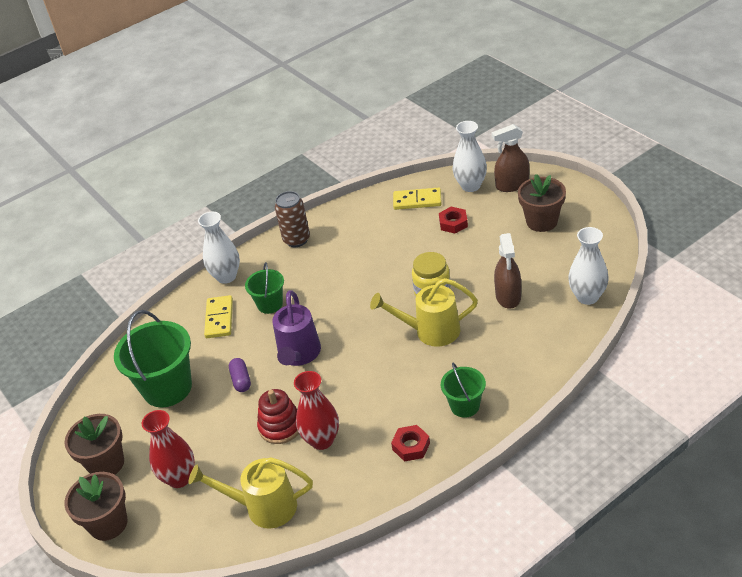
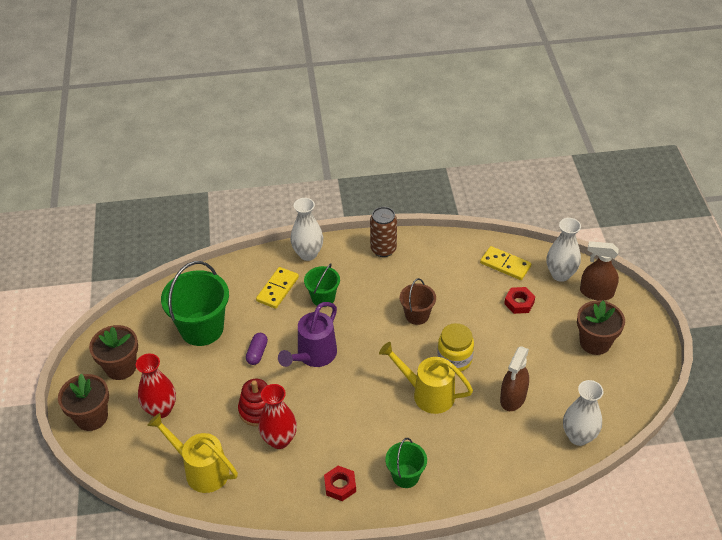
camera: 25 degrees right, 5 degrees up
none -> brown bucket [400,278,436,325]

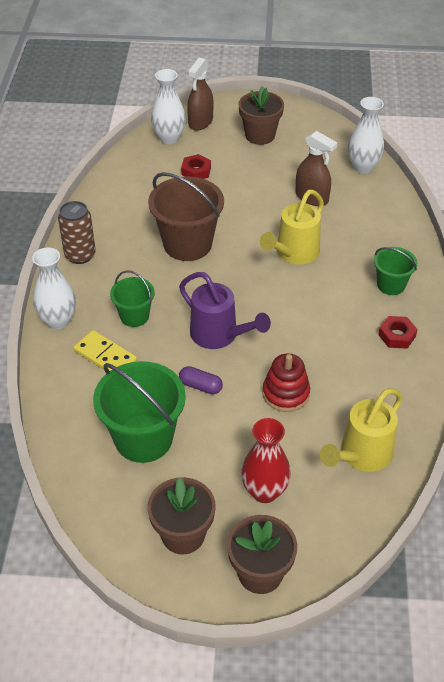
camera: 80 degrees left, 0 degrees up
red vase [258,384,297,449] -> none
brown bucket [400,278,436,325] -> brown bucket [148,172,224,261], size x1.80
yellow jar [437,323,474,372] -> none
yellow domino [480,246,531,280] -> none

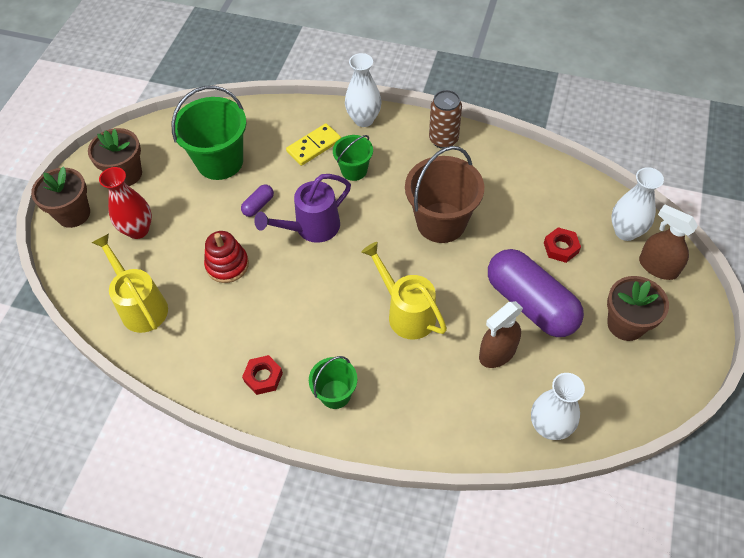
camera: 105 degrees right, 10 degrees up
none -> purple capsule [488,249,584,337]

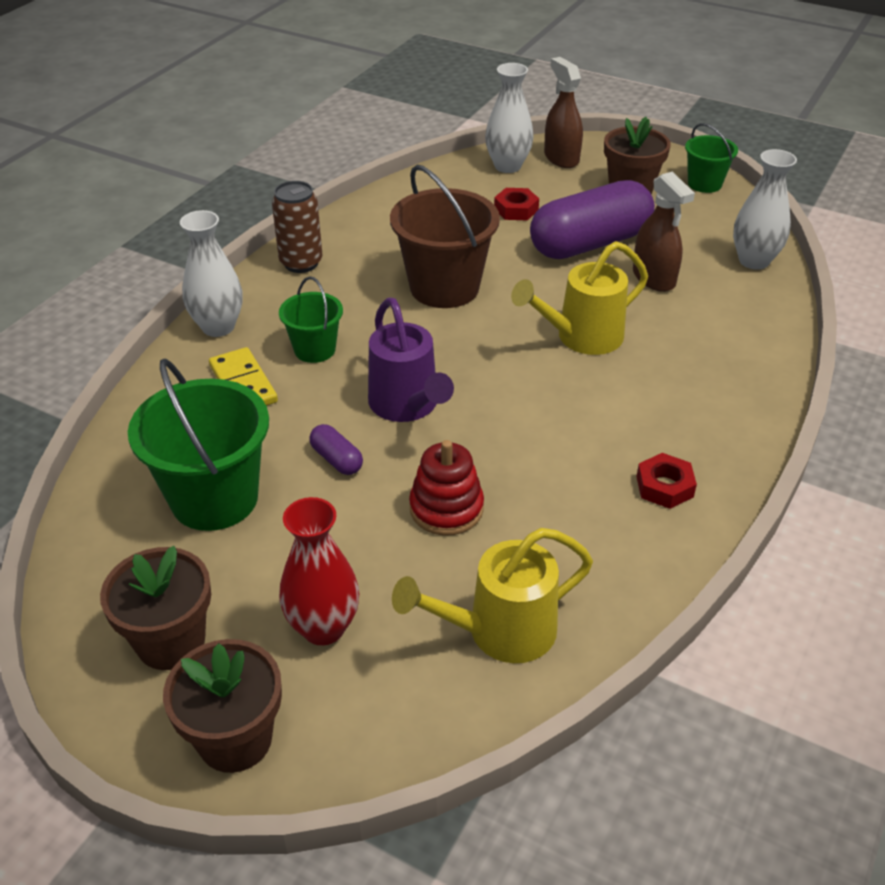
camera: 80 degrees left, 15 degrees down
green bucket [309,356,357,409] -> green bucket moved to [685,123,738,193]
brown spray bottle [639,204,698,280] -> brown spray bottle turned 105 degrees clockwise [544,57,583,168]

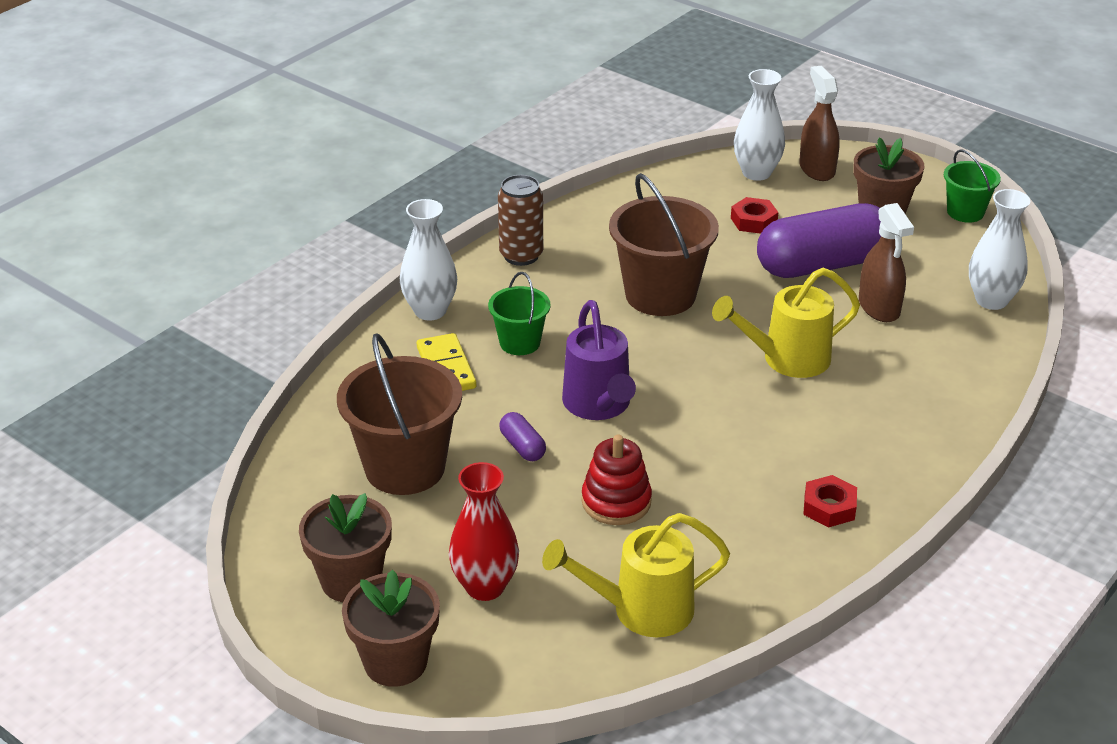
camera: 10 degrees right, 5 degrees down
green bucket [128,359,269,531] -> brown bucket [337,333,462,495]

